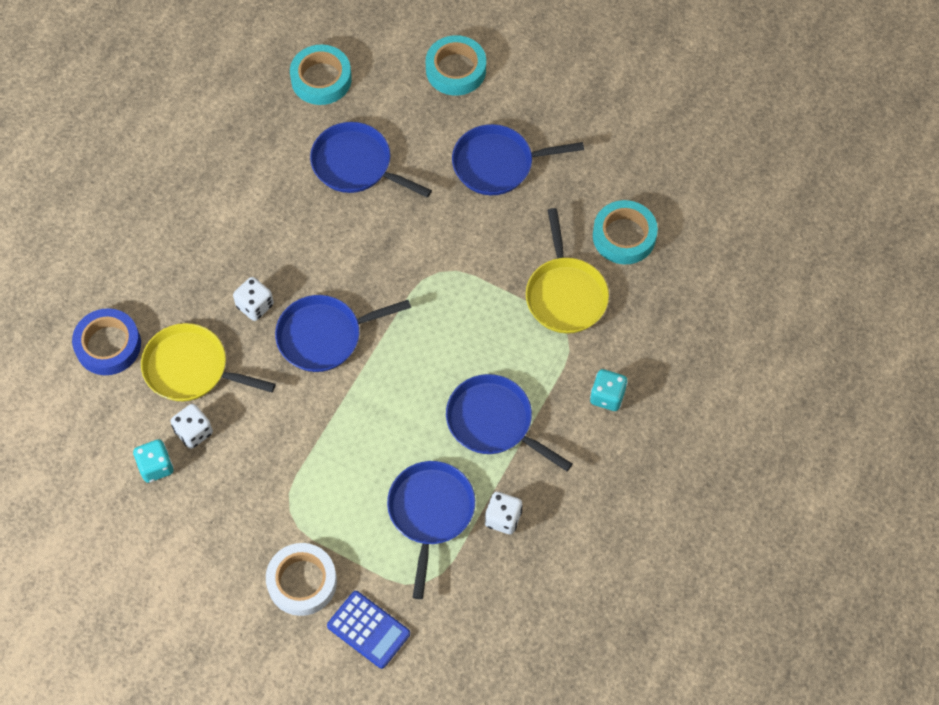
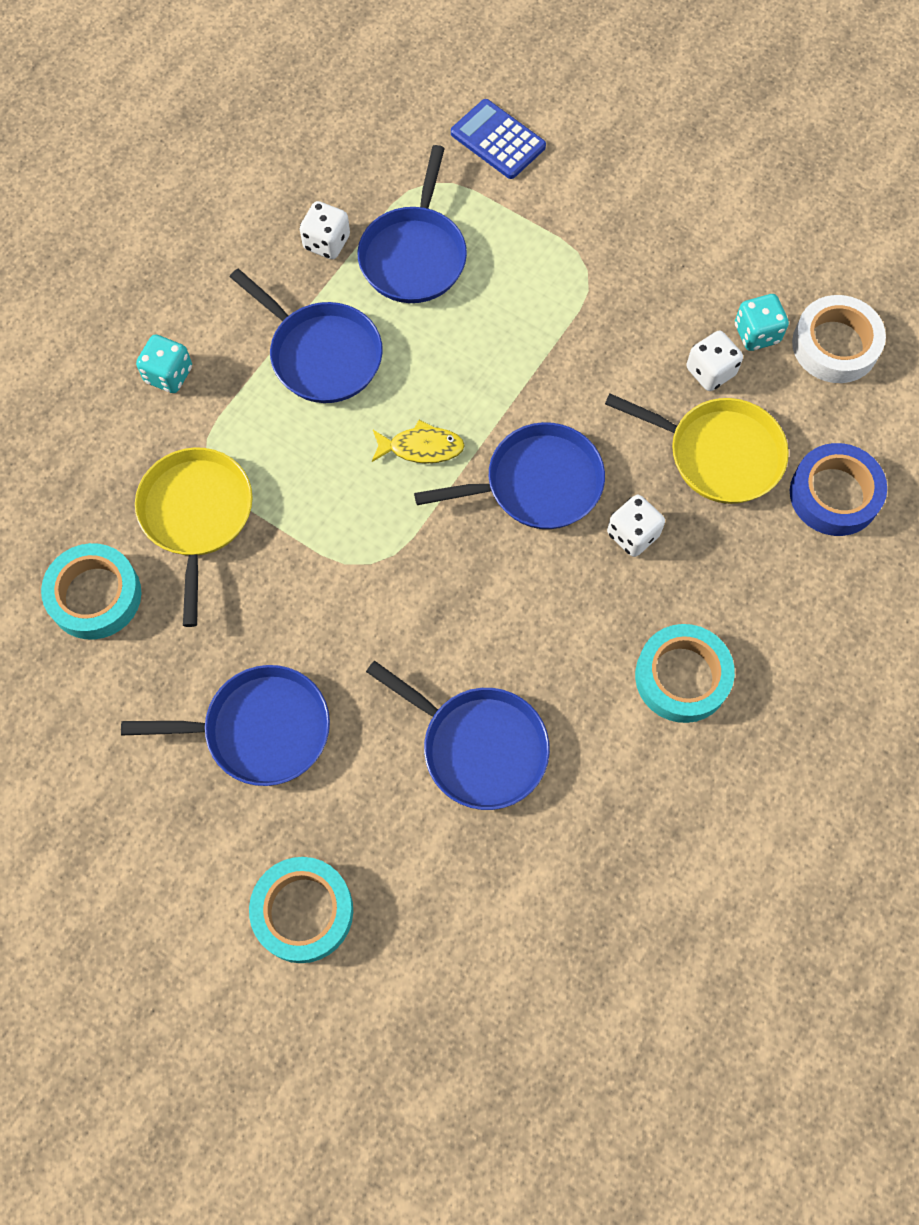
camera: 175 degrees left, 5 degrees up
white tape [266,543,337,616] -> white tape moved to [792,295,886,383]
turquoise tape [290,45,352,105] -> turquoise tape moved to [635,624,735,723]
none -> yellow fish [372,420,465,464]

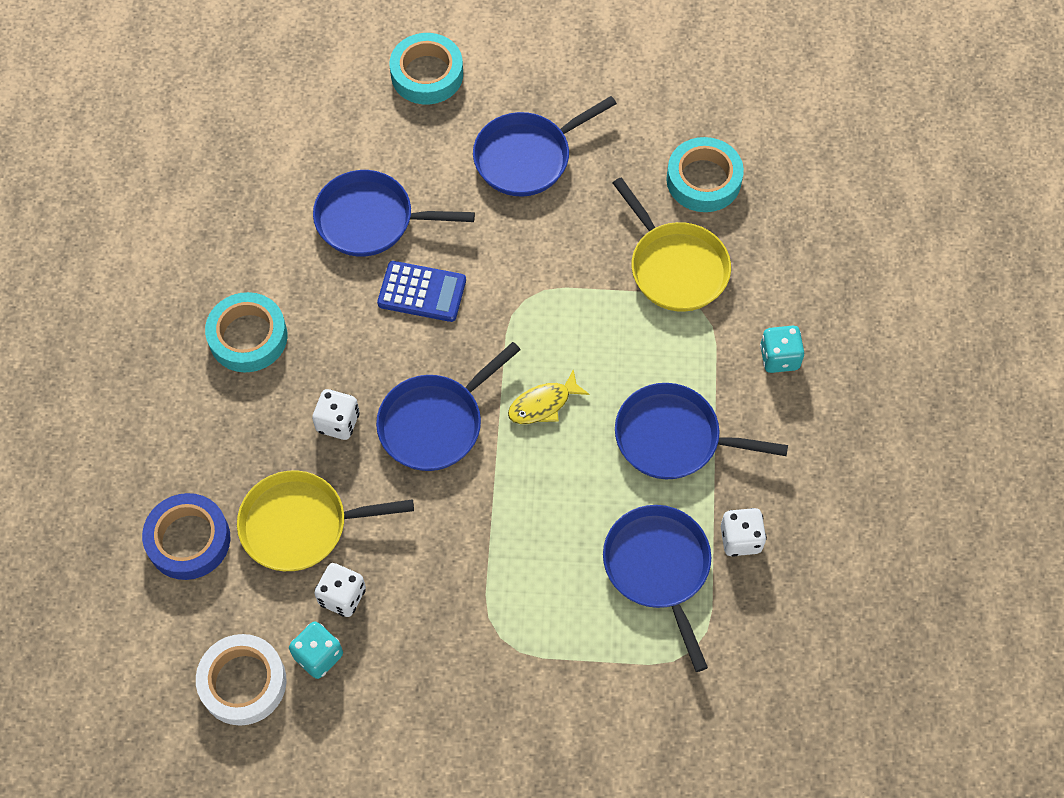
camera: 150 degrees right, 5 degrees down
blue calculator [451,99,546,179] -> blue calculator moved to [377,261,466,322]

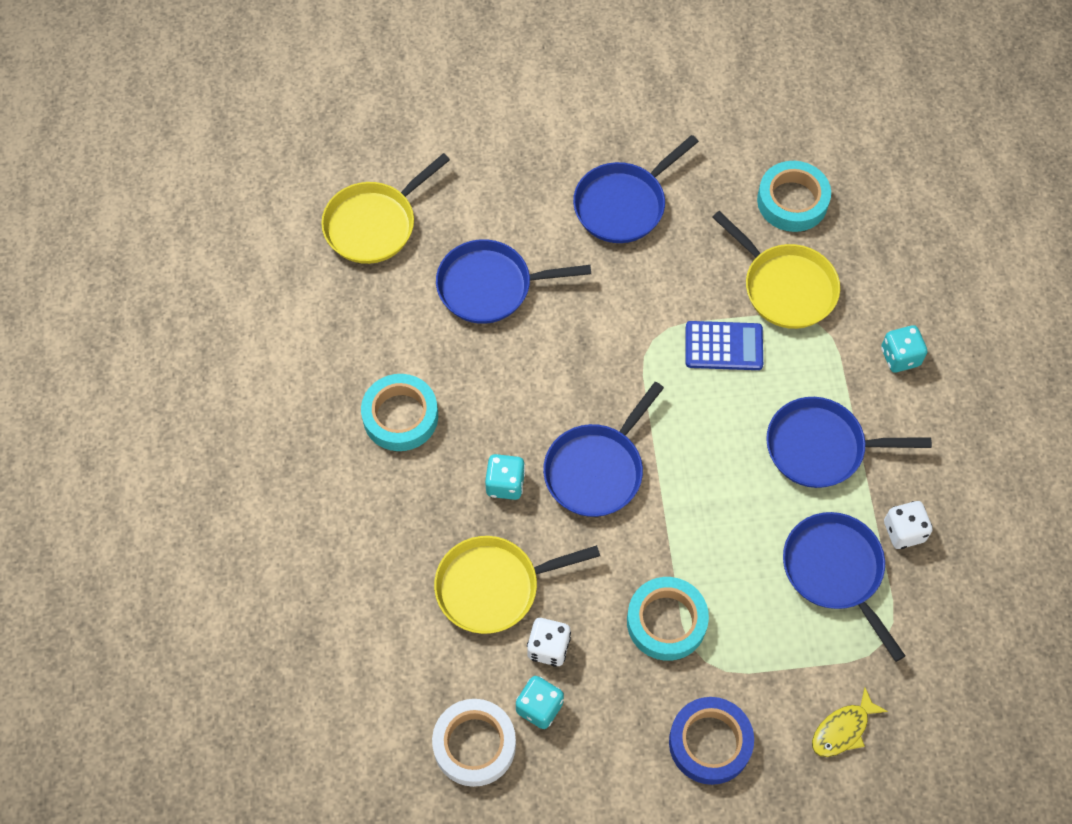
camera: 10 degrees left, 0 degrees up
blue tape [142,493,230,580] -> blue tape moved to [669,697,754,785]
white dice [312,389,360,440] -> turquoise dice [485,454,525,500]
blue calculator [377,261,466,322] -> blue calculator moved to [686,321,763,370]
turquoise tape [390,33,463,105] -> turquoise tape moved to [627,577,709,661]
yellow fish [508,369,590,424] -> yellow fish moved to [812,687,888,757]
none -> yellow pan [321,153,450,264]

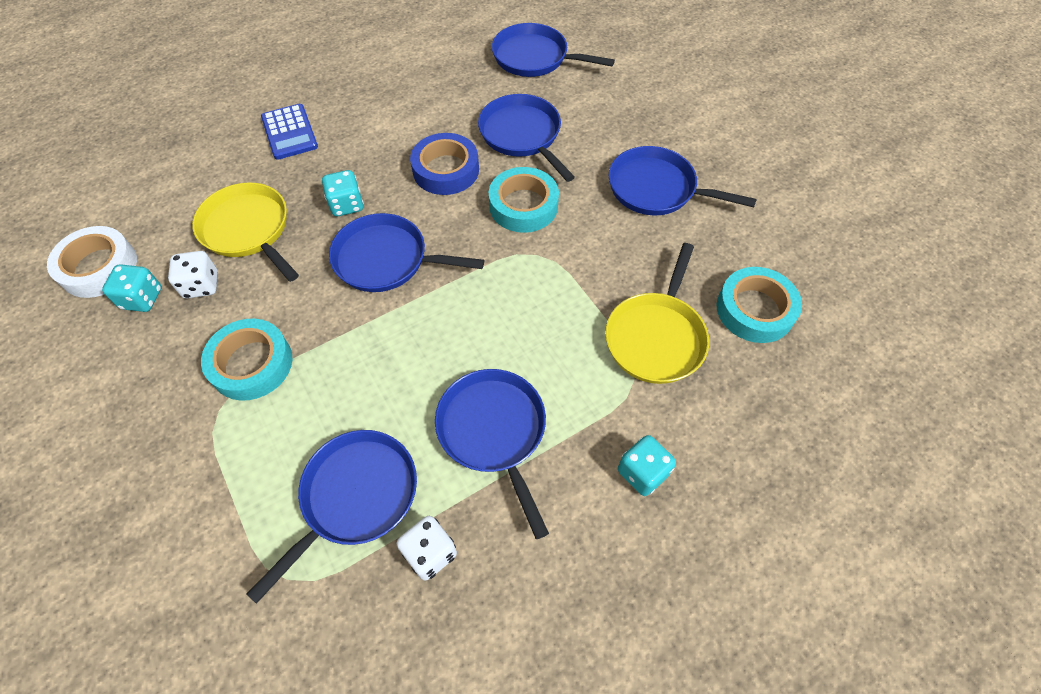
camera: 65 degrees right, 5 degrees down
yellow pan [321,153,450,264] -> blue pan [492,23,615,77]
turquoise tape [361,374,438,451] -> turquoise tape moved to [489,167,559,233]
blue tape [669,697,754,785] -> blue tape moved to [410,133,479,195]
blue calculator [686,321,763,370] -> blue calculator moved to [261,104,318,160]
yellow fish [812,687,888,757] -> none

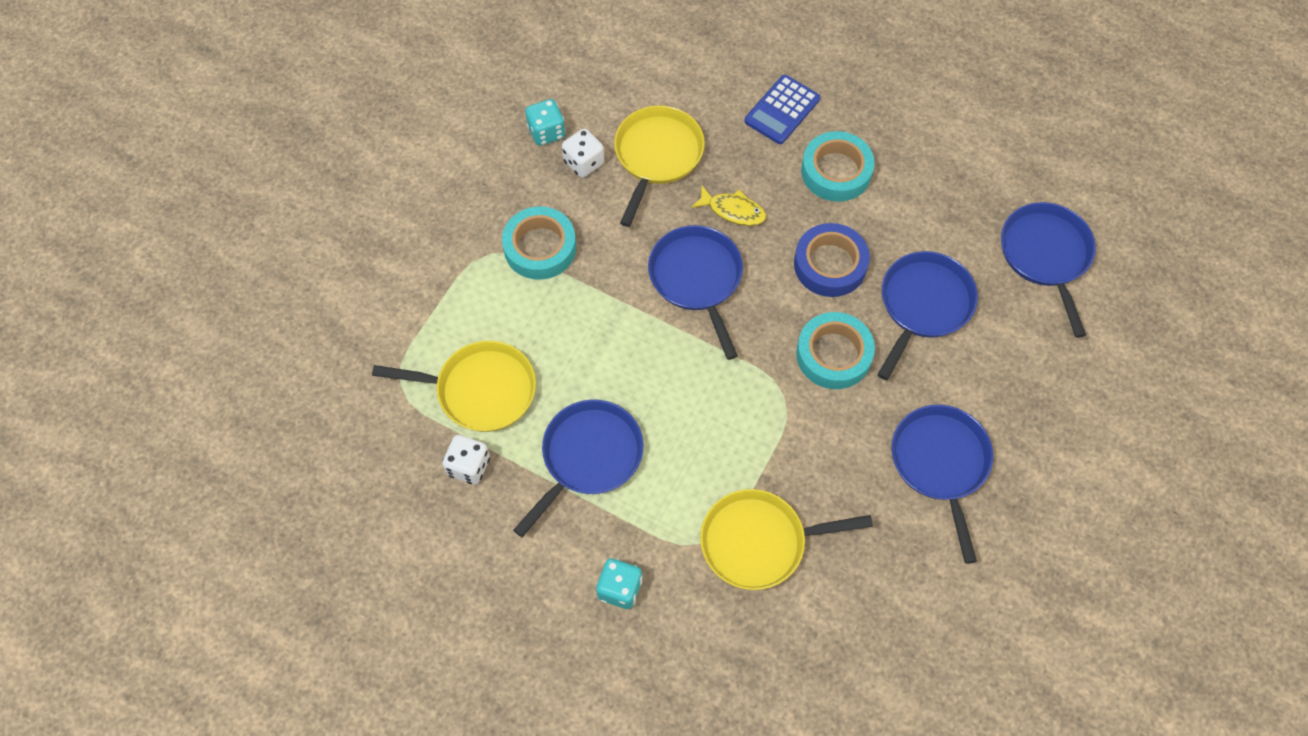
camera: 60 degrees right, 5 degrees up
white tape [47,226,137,298] -> none
blue pan [247,430,417,604] -> yellow pan [372,341,536,432]
turquoise dice [322,170,364,216] -> yellow fish [691,185,766,226]
turquoise tape [716,267,802,343] -> turquoise tape moved to [801,131,875,202]

